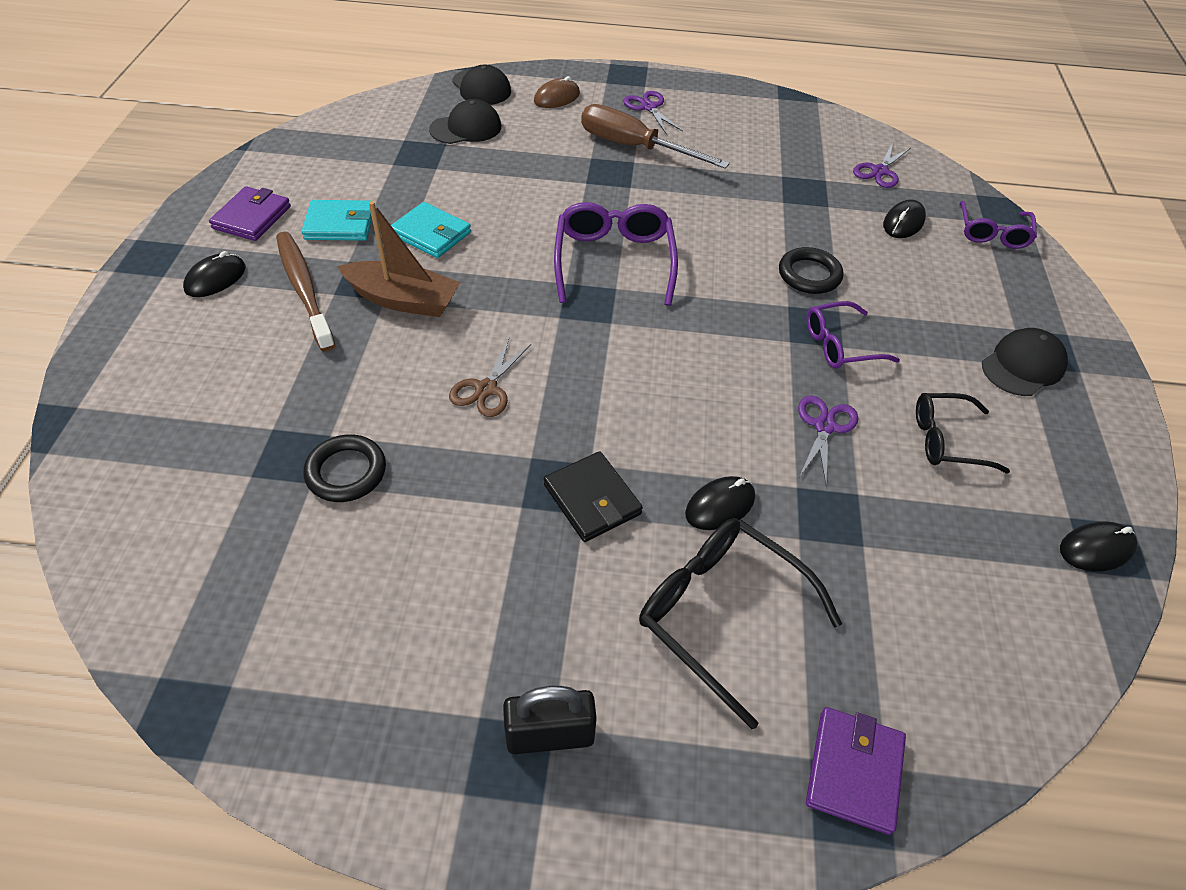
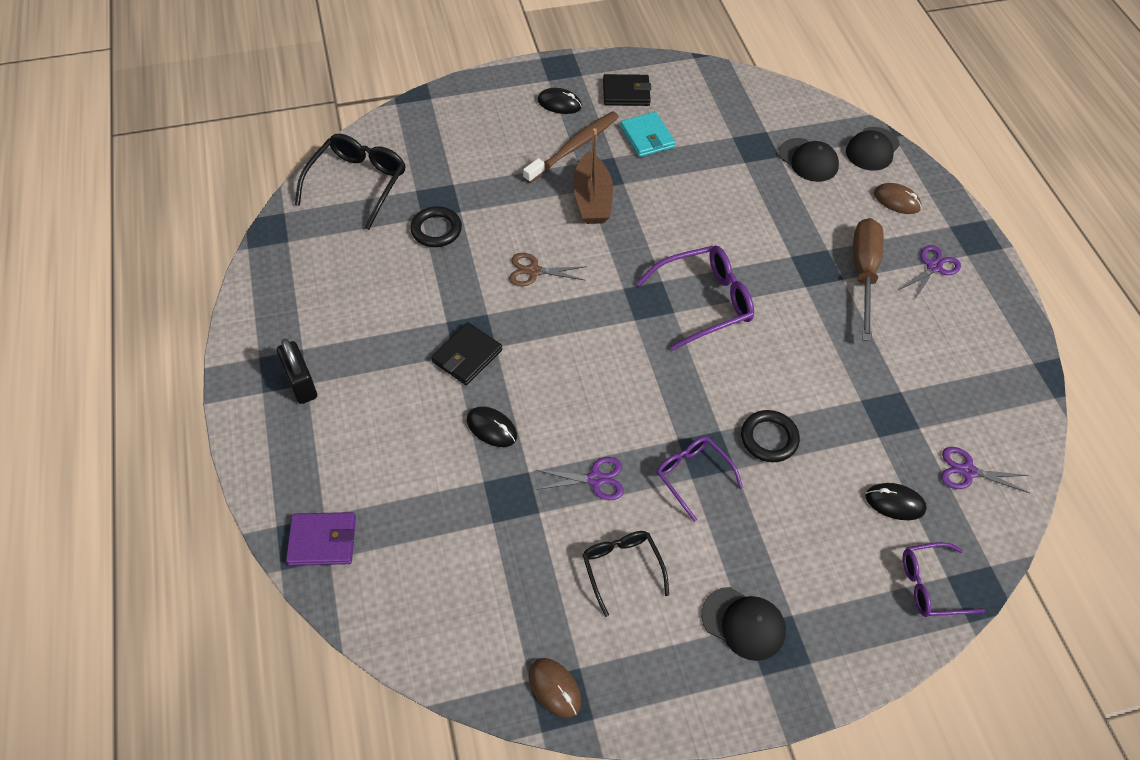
camera: 70 degrees right, 5 degrees up
purple wallet [209,186,291,241] -> black wallet [603,74,651,106]
turquoise wallet [391,202,471,258] -> none
black glasses [639,518,842,729] -> black glasses moved to [295,134,406,230]
black mouse [1060,521,1137,571] -> brown mouse [529,658,581,718]

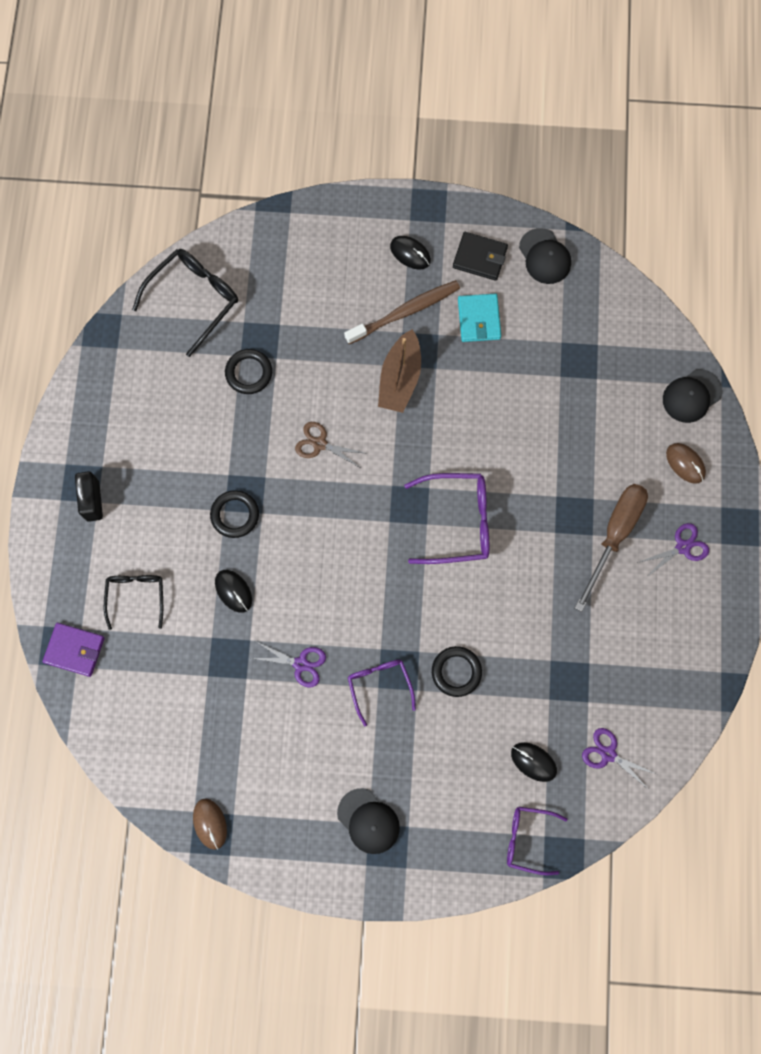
camera: 20 degrees right, 20 degrees up
black wallet [431,322,502,385] -> black ring [210,490,259,538]
black glasses [582,531,669,617] -> black glasses moved to [104,575,163,630]
black cap [779,138,839,182] -> black cap moved to [519,228,571,284]

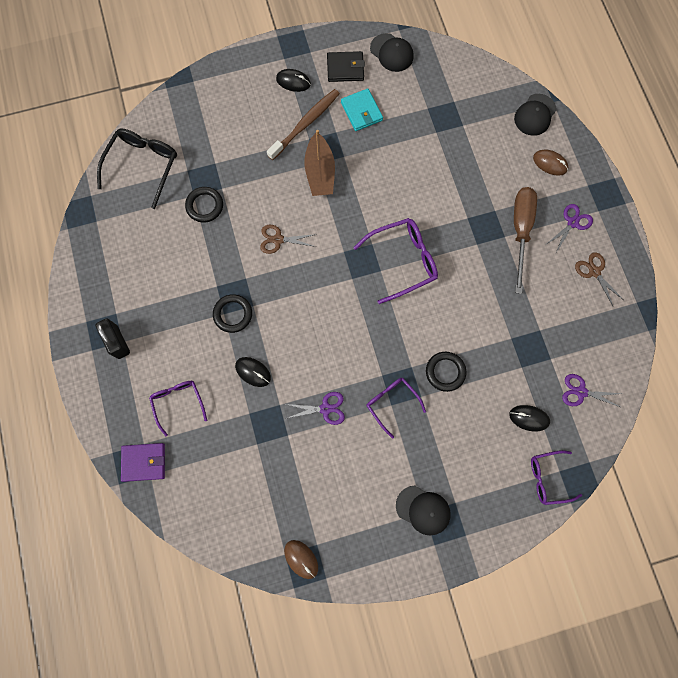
camera: 20 degrees left, 0 degrees up
black glasses [104,575,163,630] -> purple glasses [149,381,207,436]
none -> brown scissors [575,252,624,306]

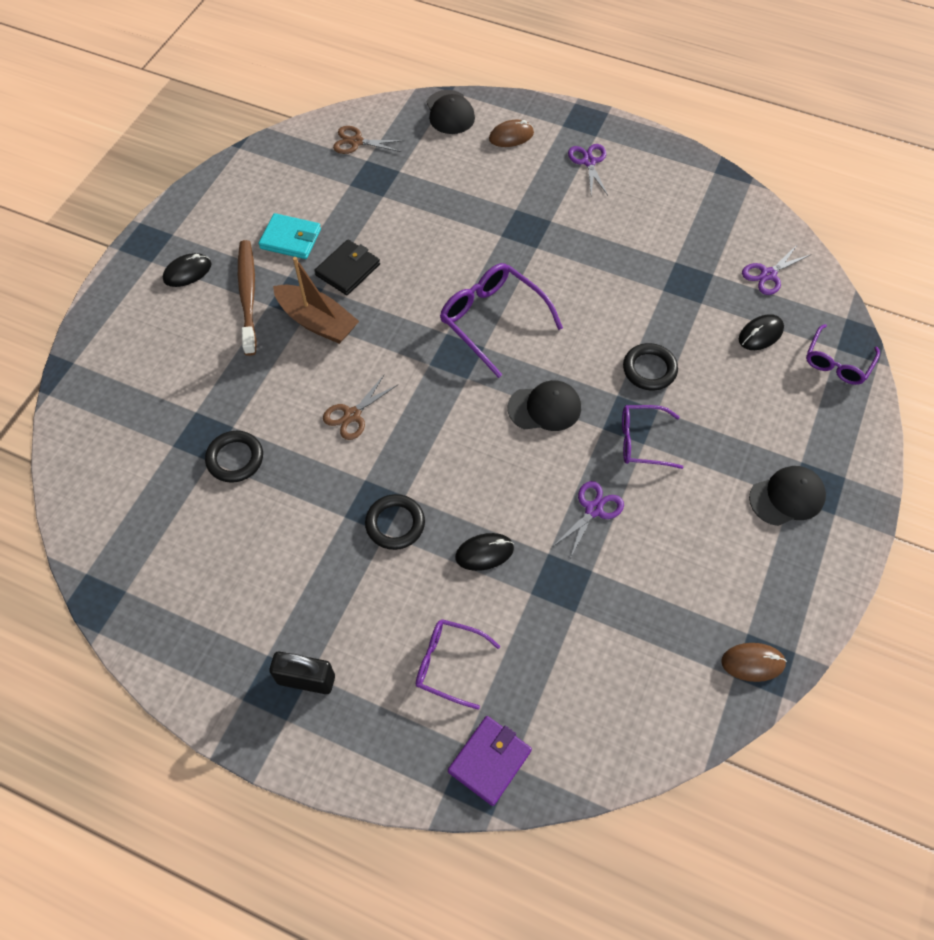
camera: 50 degrees left, 15 degrees down
black glasses [97,128,177,209] -> none
black wallet [327,51,365,82] -> black wallet moved to [314,240,380,295]
purple glasses [353,218,438,304] -> purple glasses turned 60 degrees counterclockwise [440,263,563,378]
black cap [370,33,414,72] -> black cap moved to [508,380,581,431]
brown screwdriver [514,187,537,294] -> none
brown scissors [575,252,624,306] -> brown scissors moved to [333,126,404,154]

